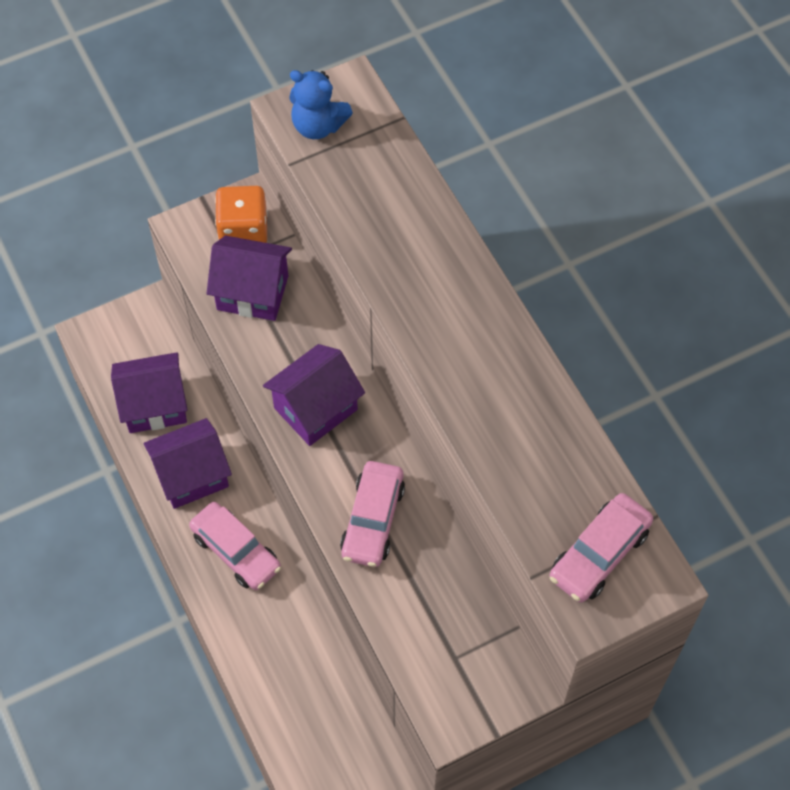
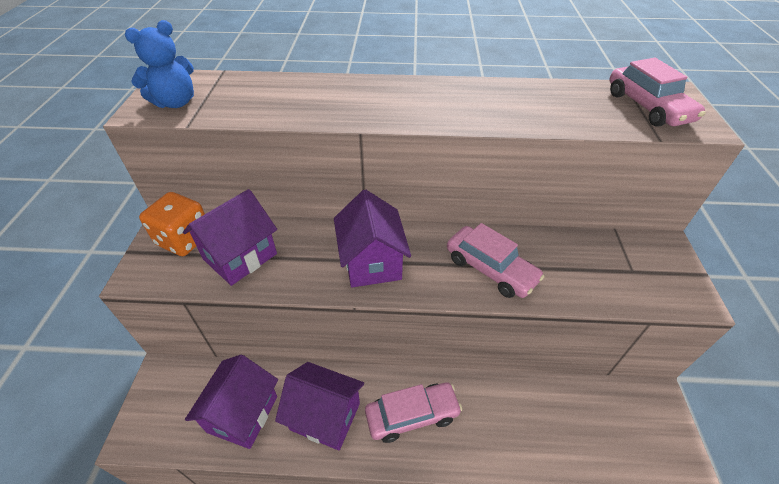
camera: 60 degrees left, 15 degrees down
purple house [144,418,232,509] -> purple house turned 75 degrees counterclockwise [275,362,364,451]

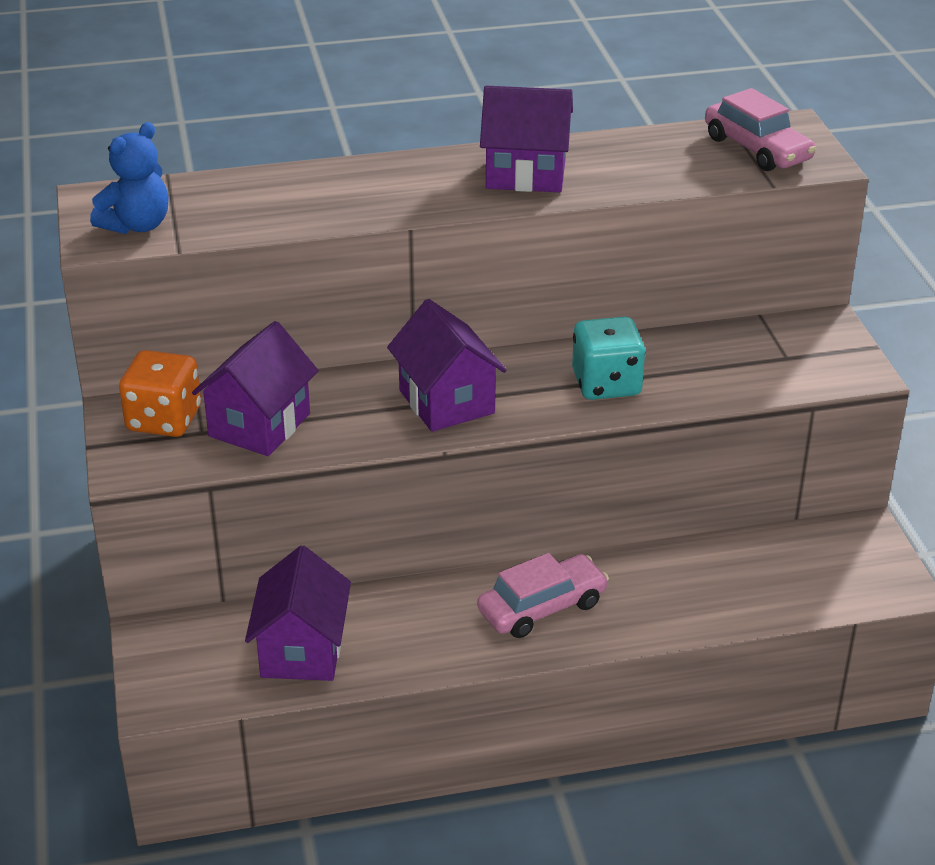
camera: 15 degrees left, 10 degrees down
purple house [275,362,364,451] -> purple house moved to [480,86,573,192]
pink car [447,223,545,298] -> turquoise dice [572,317,645,400]

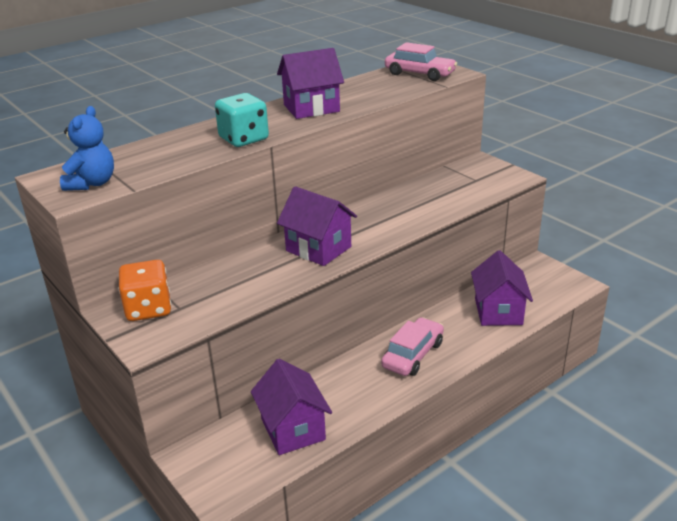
camera: 25 degrees left, 5 degrees down
purple house [192,321,319,456] -> purple house moved to [471,250,533,326]
turquoise dice [572,317,645,400] -> turquoise dice moved to [215,93,269,147]

